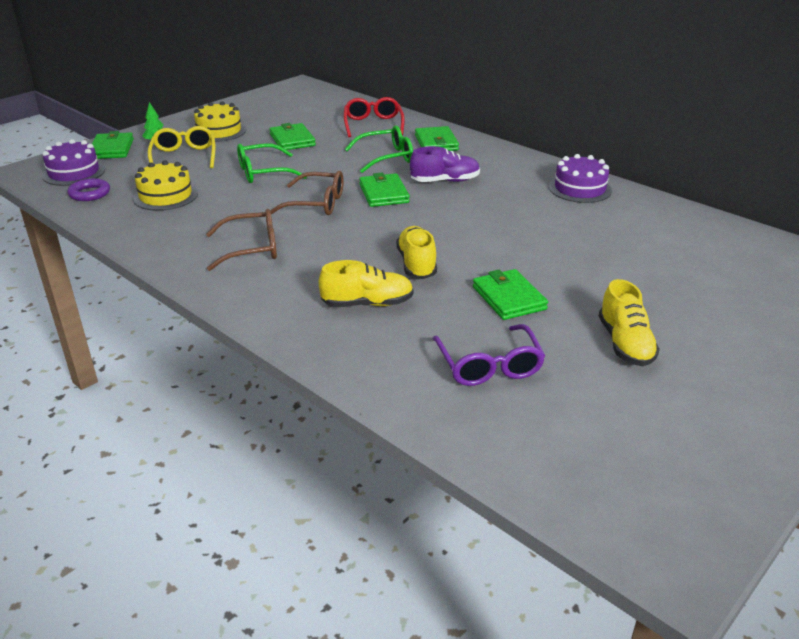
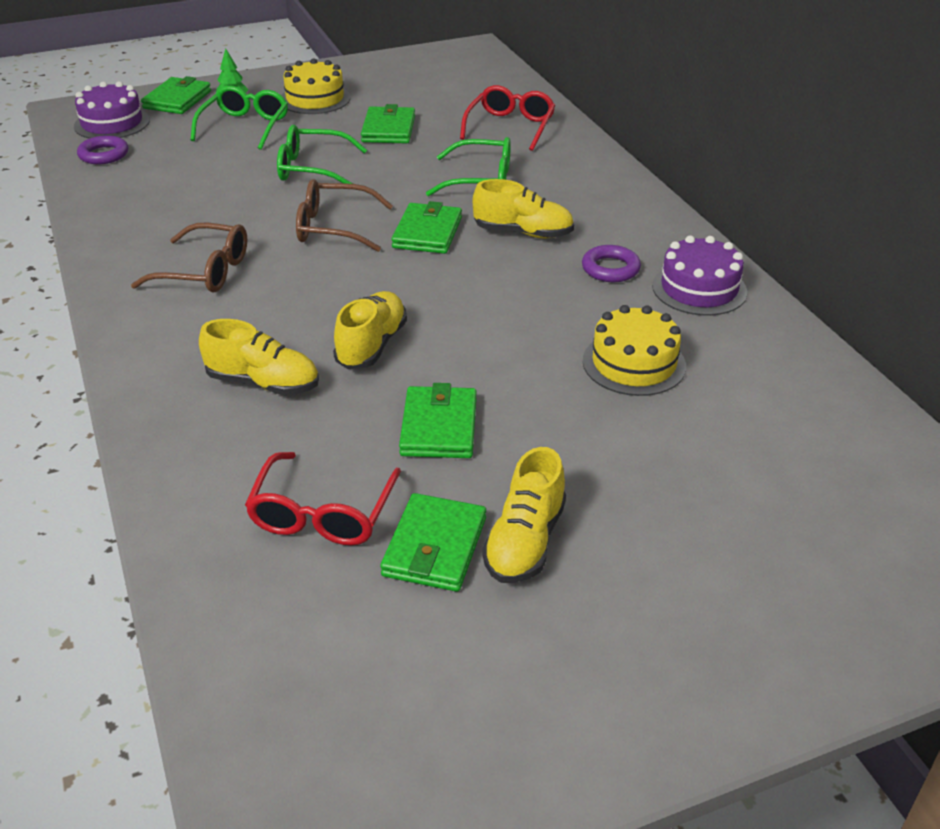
camera: 25 degrees right, 5 degrees up
yellow cake [133,160,198,211] -> yellow cake moved to [583,305,686,396]
yellow glasses [148,126,215,168] -> green glasses [190,86,288,150]
brown glasses [270,171,343,215] -> brown glasses turned 150 degrees clockwise [296,179,393,252]
purple shoe [410,146,480,182] -> yellow shoe [472,179,574,238]
green wallet [415,126,459,151] -> green wallet moved to [380,493,486,592]
purple glasses [433,324,545,386] -> red glasses [245,452,401,545]
none -> purple ring [582,245,641,282]

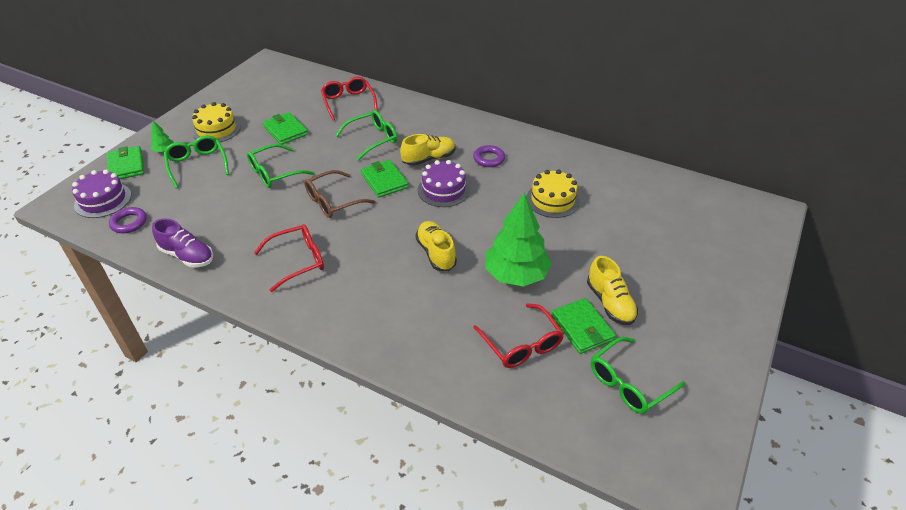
camera: 40 degrees left, 5 degrees up
brown glasses [131,223,247,293] -> red glasses [254,224,324,292]
yellow shoe [199,319,319,395] -> none
green wallet [399,383,477,458] -> green tree [485,192,552,287]
purple cake [652,236,747,316] -> purple cake moved to [418,160,470,207]
none -> purple shoe [152,218,213,267]
none -> green glasses [591,337,686,414]

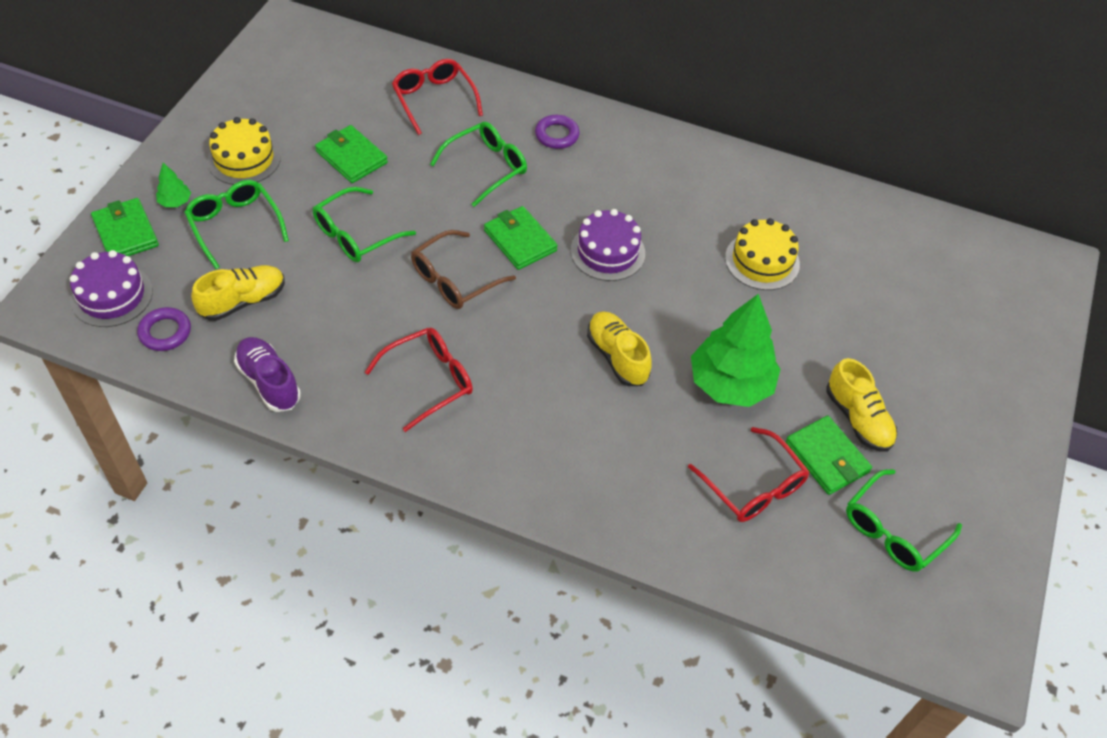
camera: 10 degrees left, 10 degrees up
purple shoe [152,218,213,267] -> purple shoe turned 150 degrees counterclockwise [234,337,301,412]
yellow shoe [400,134,455,166] -> yellow shoe moved to [191,265,285,321]
purple ring [473,145,505,167] -> purple ring moved to [535,115,580,149]

